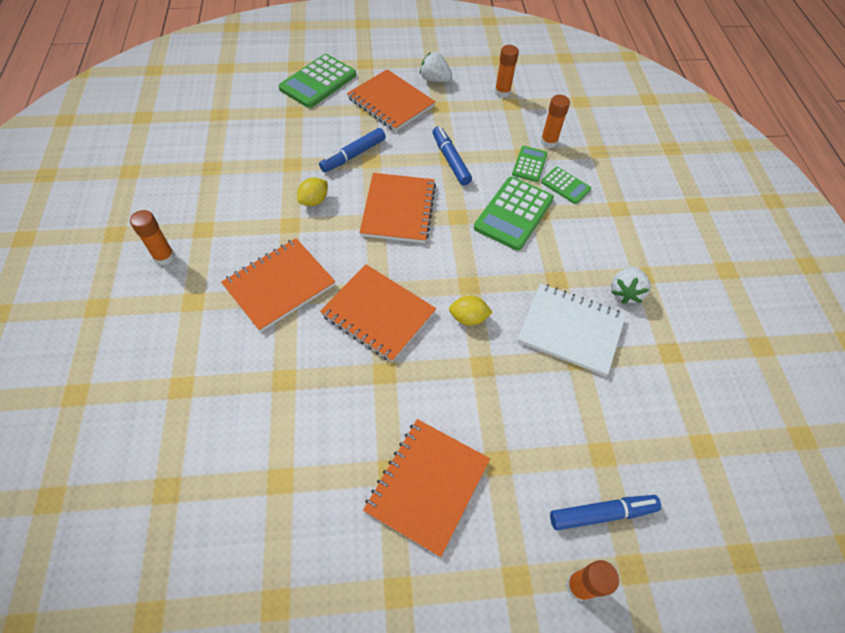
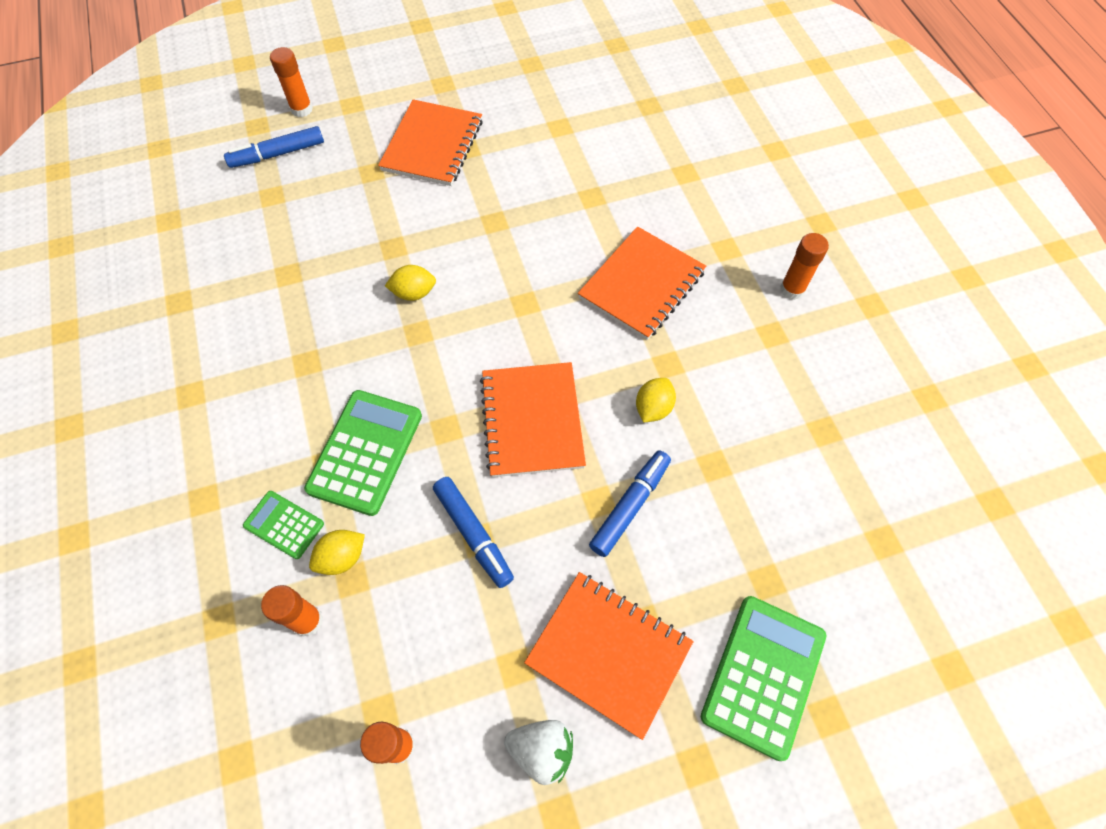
camera: 170 degrees right, 5 degrees up
orange notebook [320,264,436,362] -> none
green calculator [512,146,548,182] -> yellow lemon [309,530,365,575]
white notebook [517,283,626,376] -> none
white strawberry [611,266,651,304] -> none

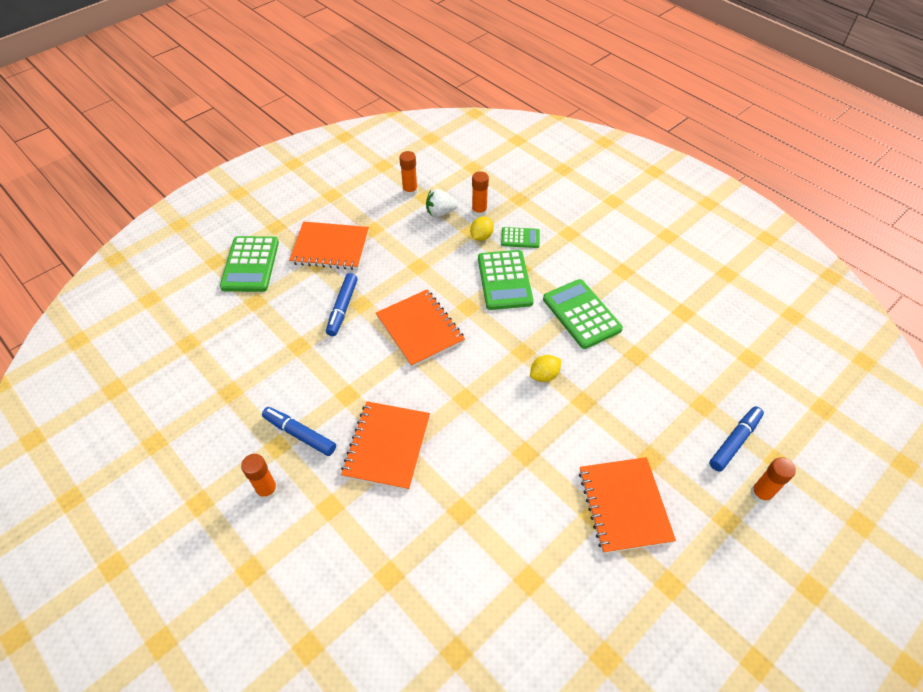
camera: 155 degrees right, 10 degrees down
blue marker [433,477,514,588] -> blue marker moved to [262,407,336,456]
white strawberry [504,720,573,785] -> white strawberry moved to [426,189,458,217]
yellow lemon [636,378,676,423] -> none
none -> green calculator [543,279,623,349]

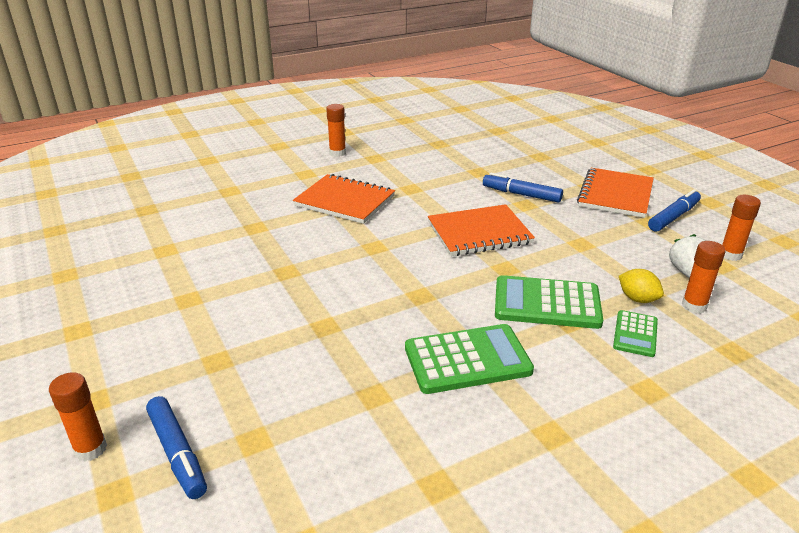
camera: 105 degrees right, 20 degrees down
green calculator [220,236,279,292] -> none
blue marker [262,407,336,456] -> blue marker moved to [648,189,701,232]
yellow lemon [530,355,561,382] -> none
orange notebook [579,457,676,554] -> none

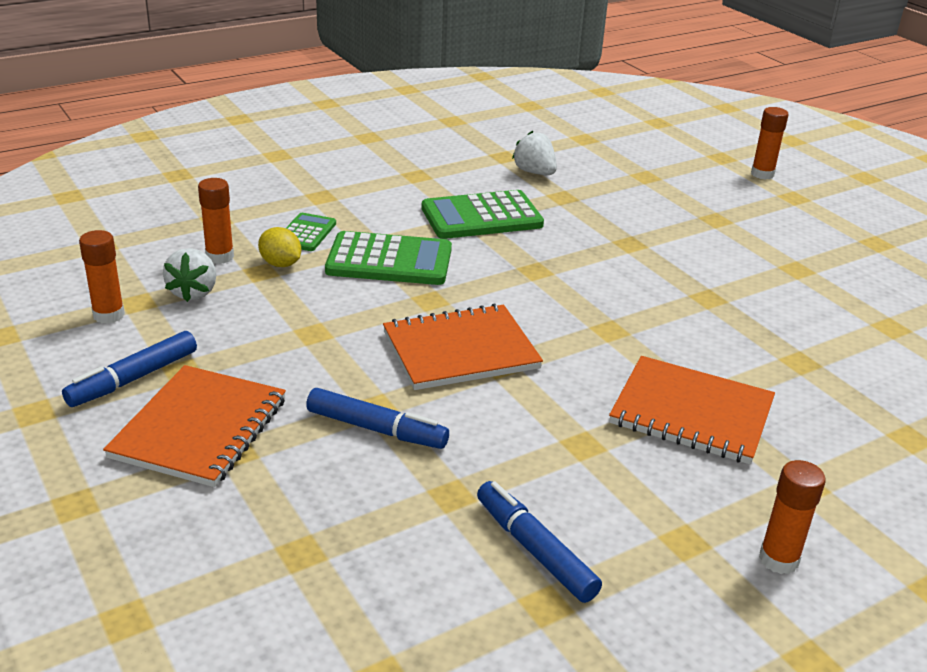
camera: 175 degrees right, 0 degrees up
blue marker [146,396,207,499] -> blue marker moved to [477,481,602,603]
none -> white strawberry [512,131,557,175]

